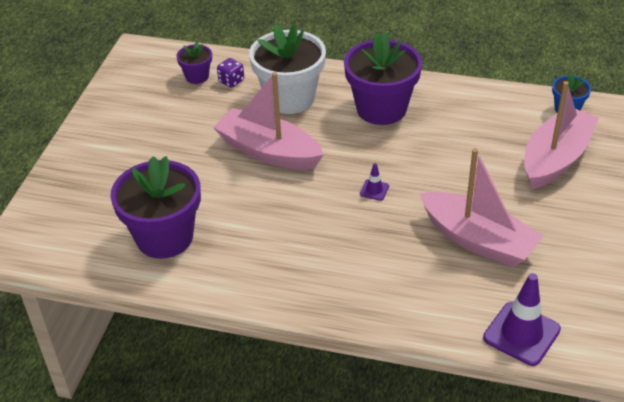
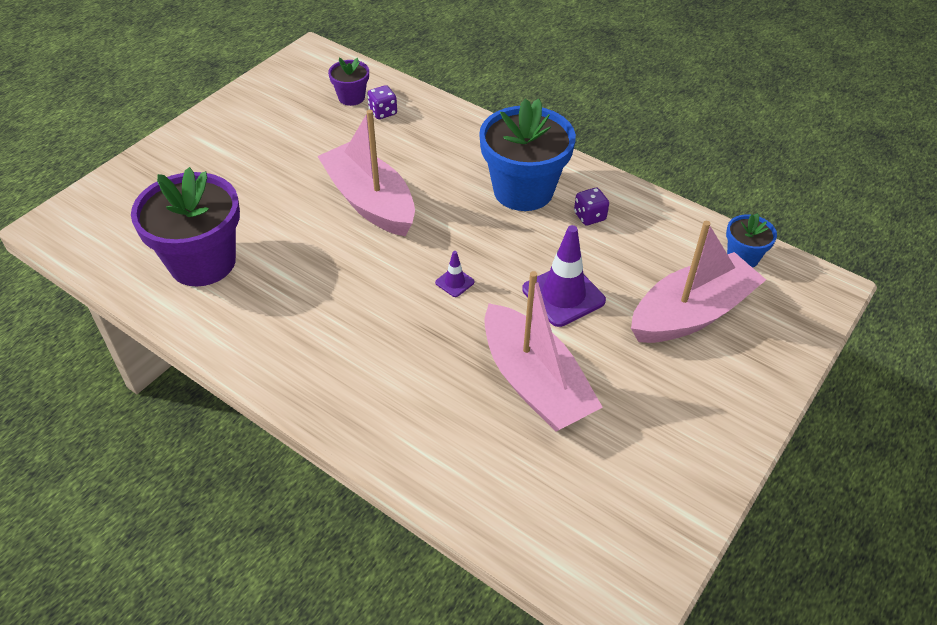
camera: 20 degrees right, 5 degrees up
white flower pot [249,24,326,114] -> none
purple flower pot [344,32,422,125] -> blue flower pot [479,99,576,211]
purple traffic cone [483,273,561,366] -> purple traffic cone moved to [522,225,606,327]
none -> purple dice [574,188,609,225]

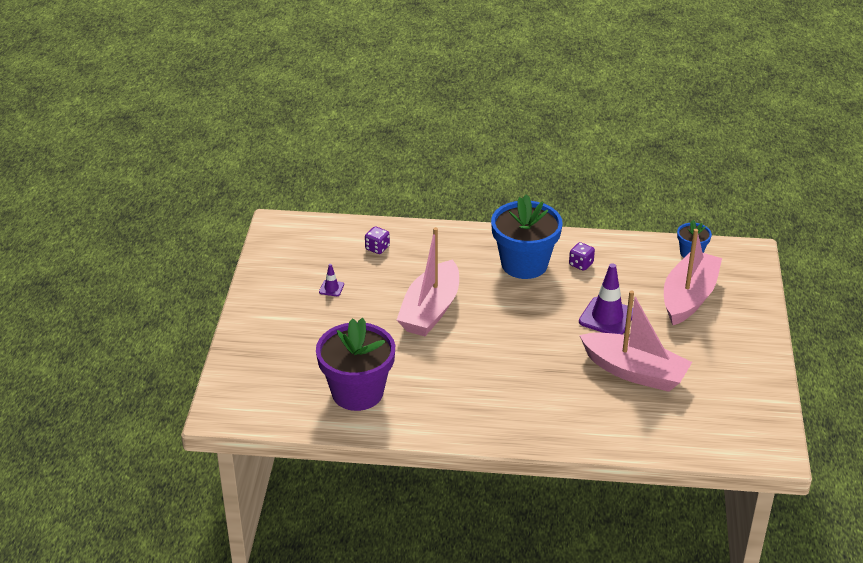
camera: 30 degrees left, 10 degrees down
pink boat [317,110,415,236] -> pink boat turned 90 degrees counterclockwise [397,227,459,336]
purple flower pot [328,58,369,106] -> none
purple traffic cone [435,251,475,297] -> purple traffic cone moved to [319,264,344,296]

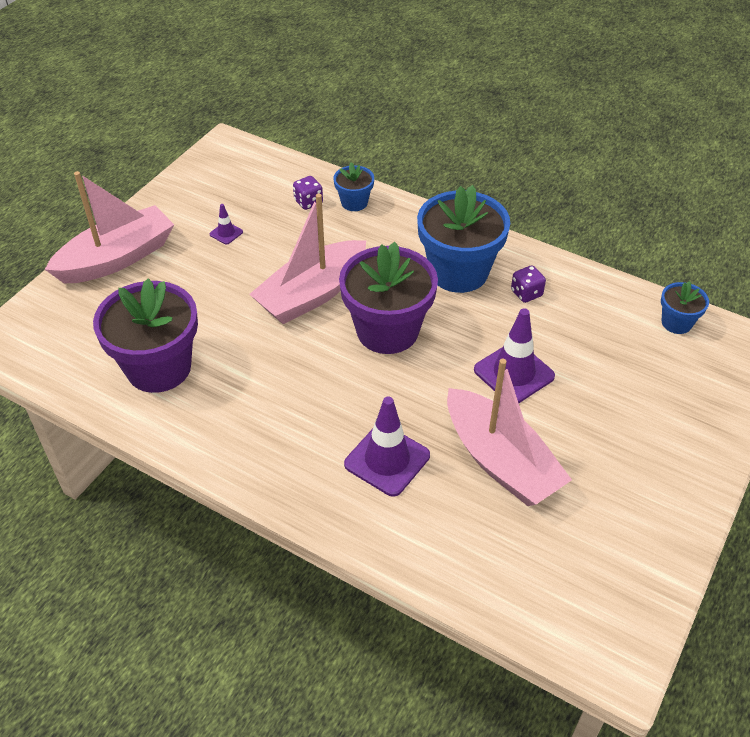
camera: 25 degrees right, 10 degrees up
pink boat [664,229,722,325] -> pink boat moved to [45,171,174,283]
none -> blue flower pot [334,162,374,211]
none -> purple flower pot [339,242,438,354]
none -> purple traffic cone [344,396,430,497]

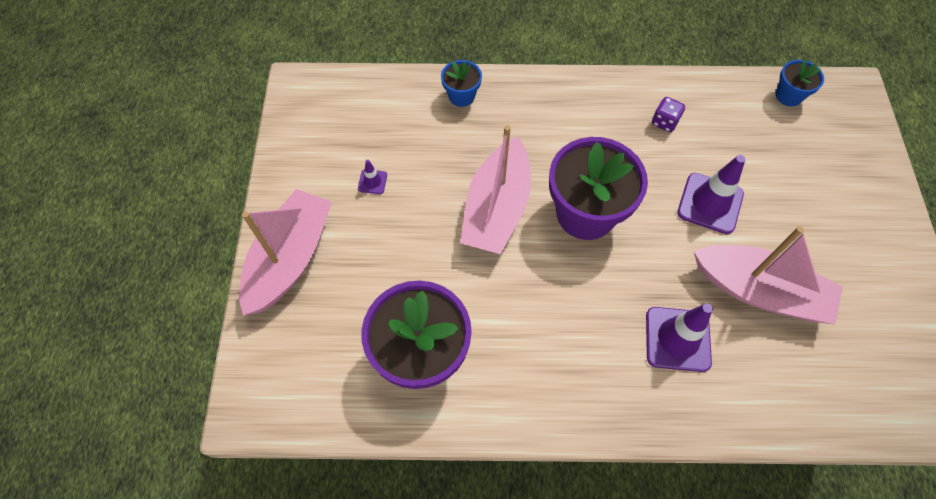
camera: 30 degrees left, 15 degrees up
purple dice [293,176,323,210] -> none
blue flower pot [417,185,510,293] -> none

